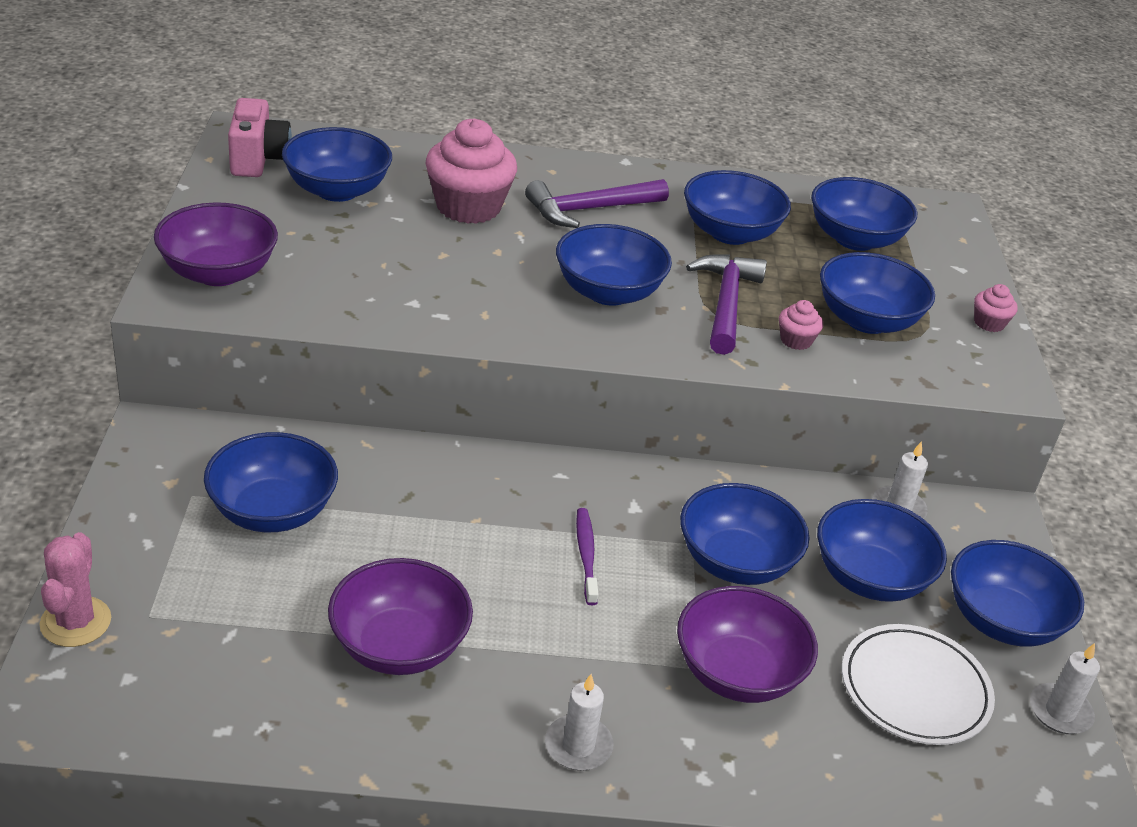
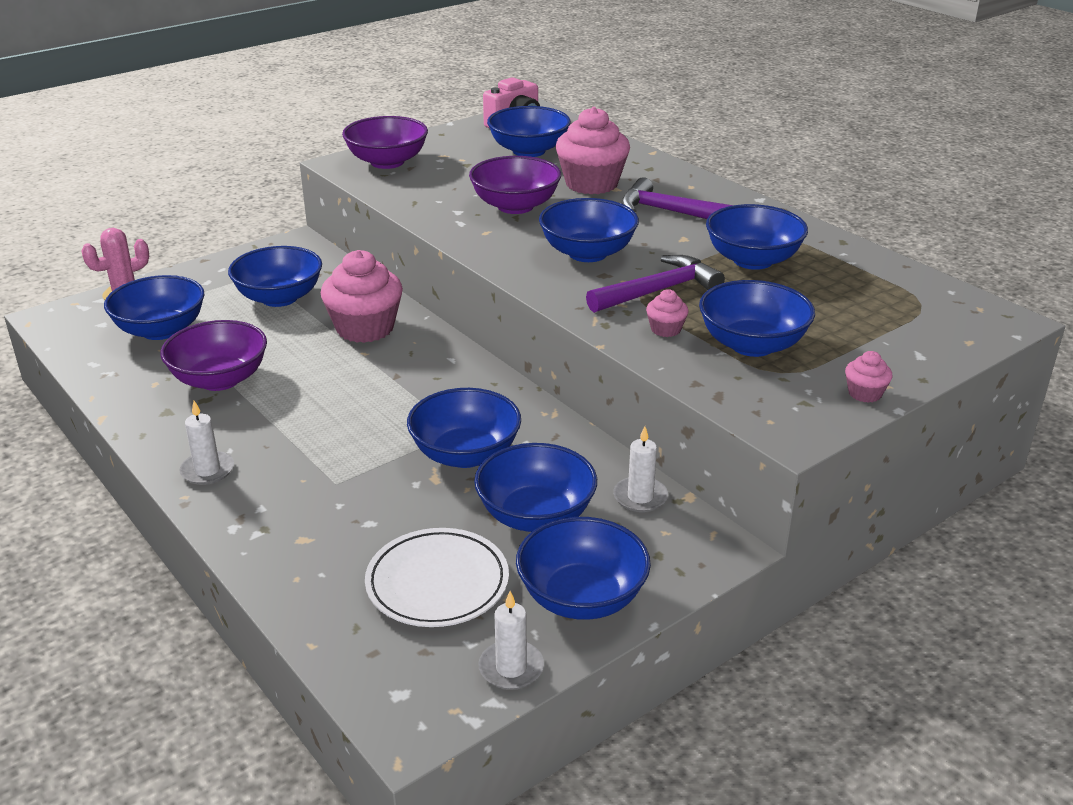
camera: 55 degrees right, 5 degrees down
purple toothbrush [576,508,599,605] -> none
purple bowl [677,586,818,703] -> purple bowl moved to [469,156,561,214]
blue bowl [811,177,917,251] -> blue bowl moved to [104,275,205,340]
none -> pink cupcake [321,250,403,343]

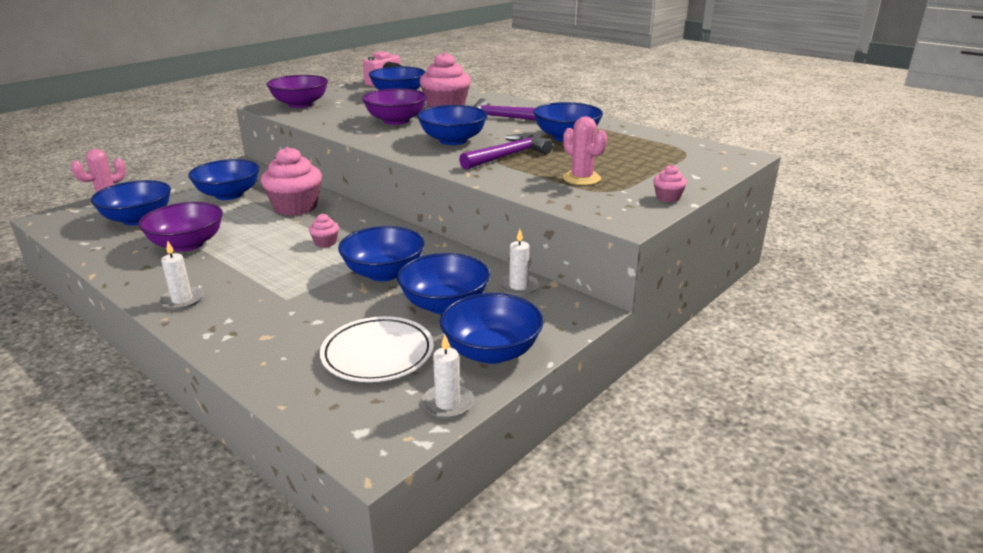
camera: 10 degrees left, 5 degrees down
pink cupcake [646,289,689,337] -> pink cupcake moved to [309,214,339,247]
blue bowl [699,280,815,357] -> pink cactus [563,116,607,185]

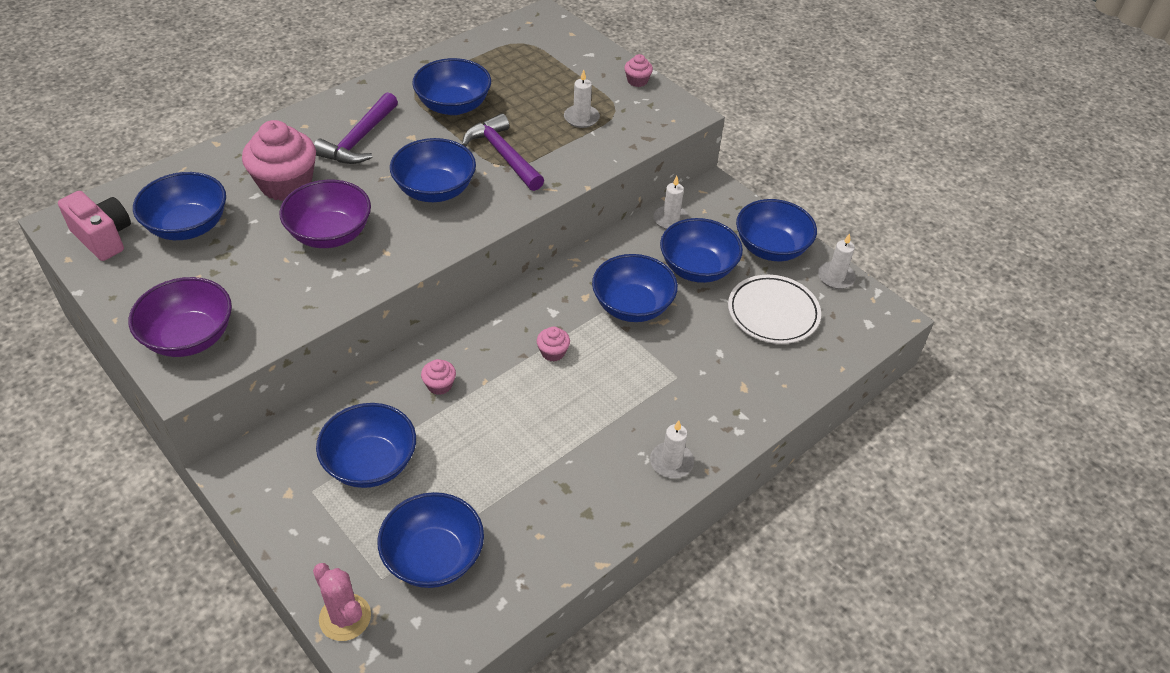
camera: 85 degrees left, 20 degrees up
purple bowl [138,202,223,252] -> none
pink cupcake [261,147,322,216] -> pink cupcake [421,359,456,395], size x0.45
pink cactus [563,116,607,185] -> white candle [564,70,600,128]

